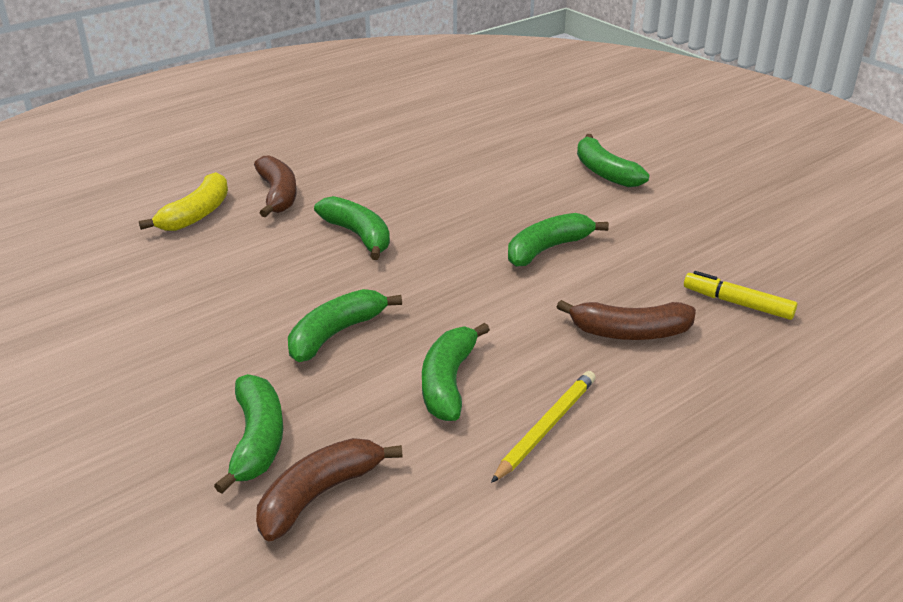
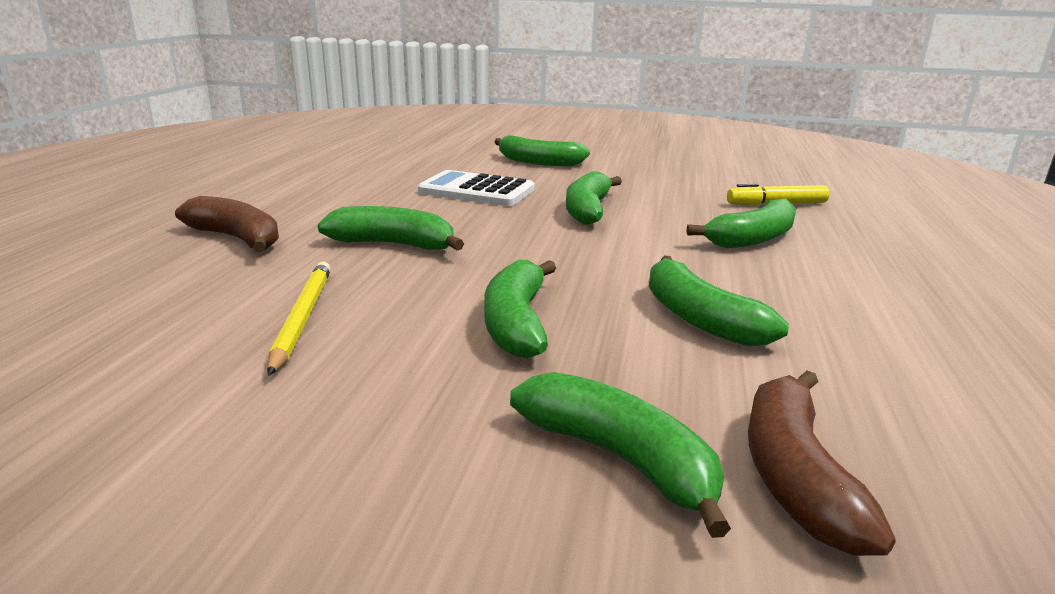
camera: 40 degrees left, 10 degrees down
yellow banana [139,172,228,231] -> none
yellow pencil [491,371,596,483] -> yellow pencil moved to [267,262,331,376]
brown banana [557,300,696,340] -> green banana [687,199,796,248]
none -> white calculator [418,170,535,206]

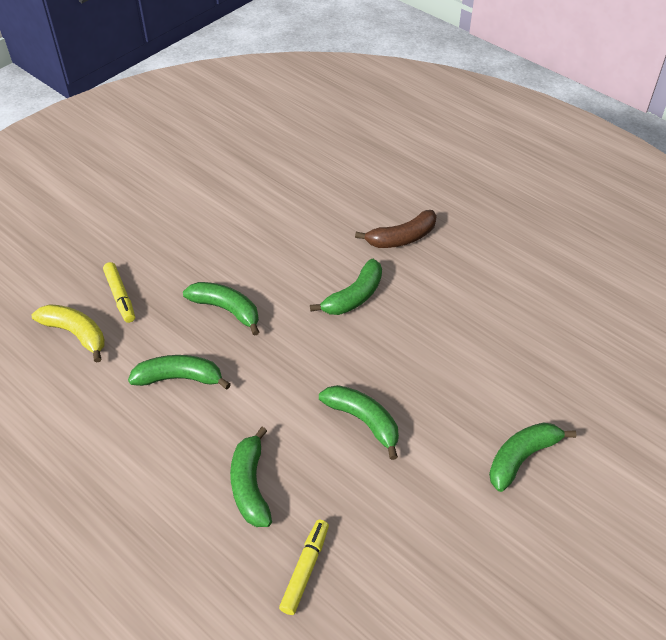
camera: 120 degrees right, 25 degrees up
yellow pencil [267,262,331,376] -> none
white calculator [418,170,535,206] -> none
green banana [510,372,731,538] -> yellow marker [103,262,135,323]
brown banana [748,370,896,556] -> yellow banana [32,304,105,363]

